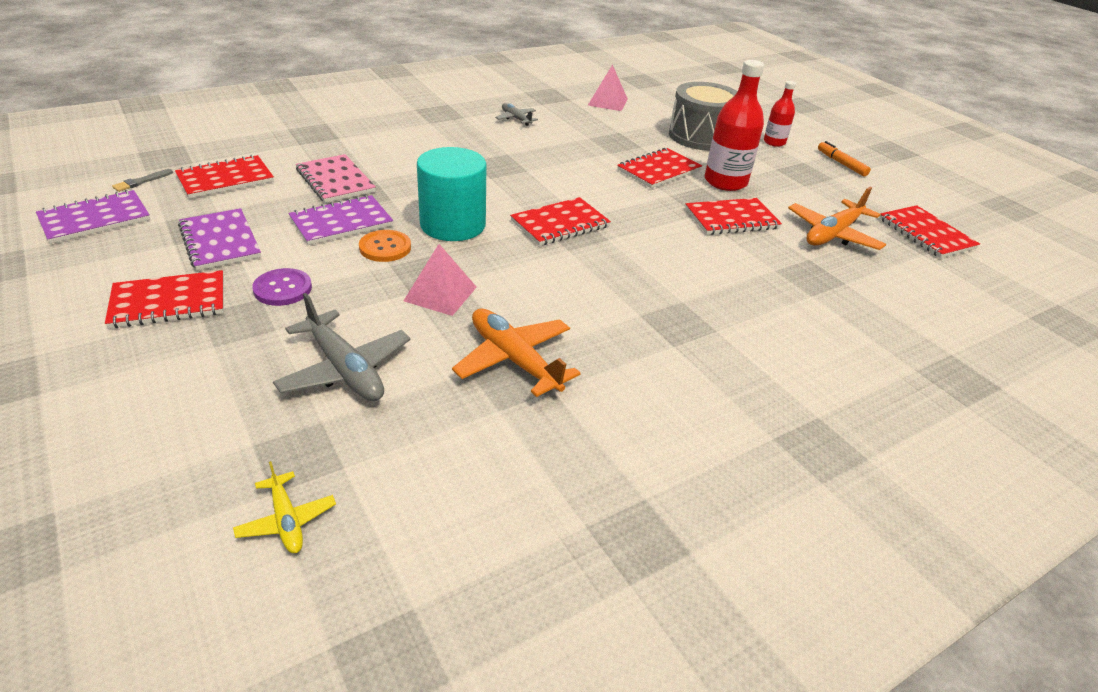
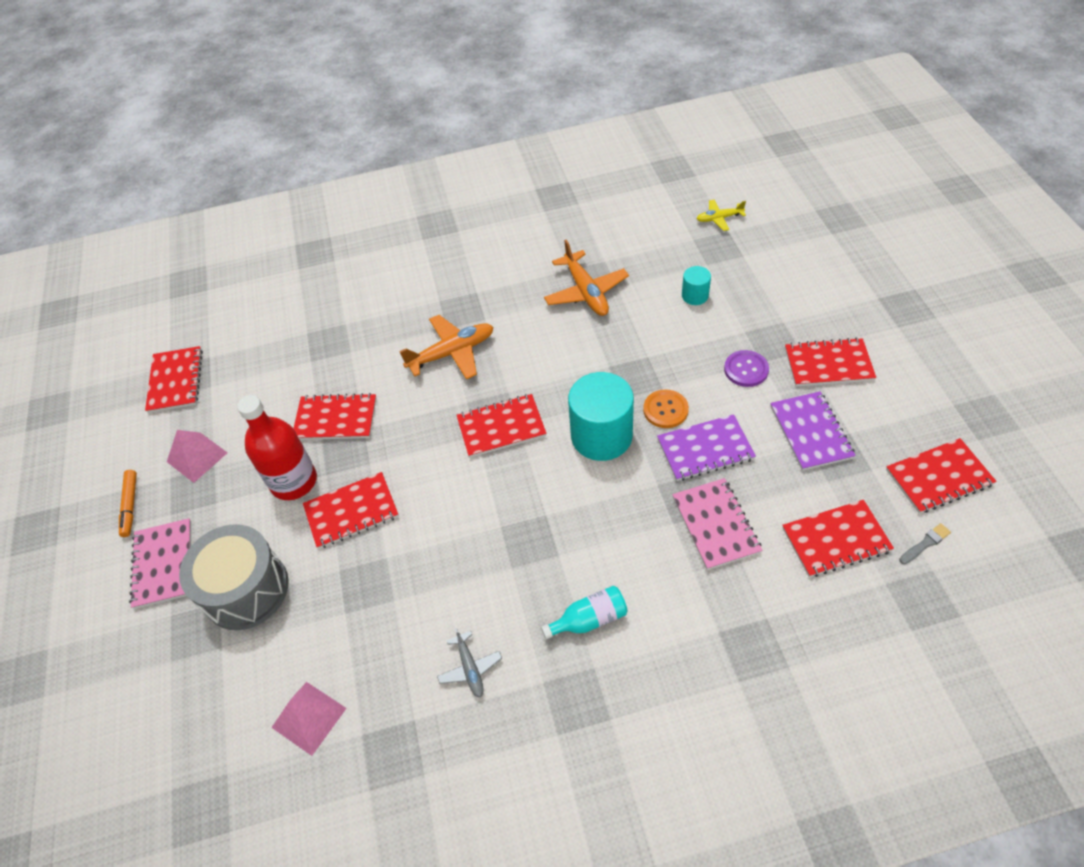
camera: 155 degrees left, 15 degrees up
purple notebook [36,190,150,244] -> red notebook [886,438,997,514]
yellow plane [233,461,336,553] -> yellow plane turned 90 degrees counterclockwise [696,199,746,231]
grey plane [273,293,411,401] -> turquoise cylinder [682,266,711,305]
pink pyramid [404,244,477,316] -> pink pyramid moved to [167,430,227,483]
red bottle [764,81,796,147] -> pink notebook [129,518,191,609]
orange plane [788,187,886,250] -> orange plane moved to [399,315,493,379]
none -> turquoise bottle [541,586,627,639]

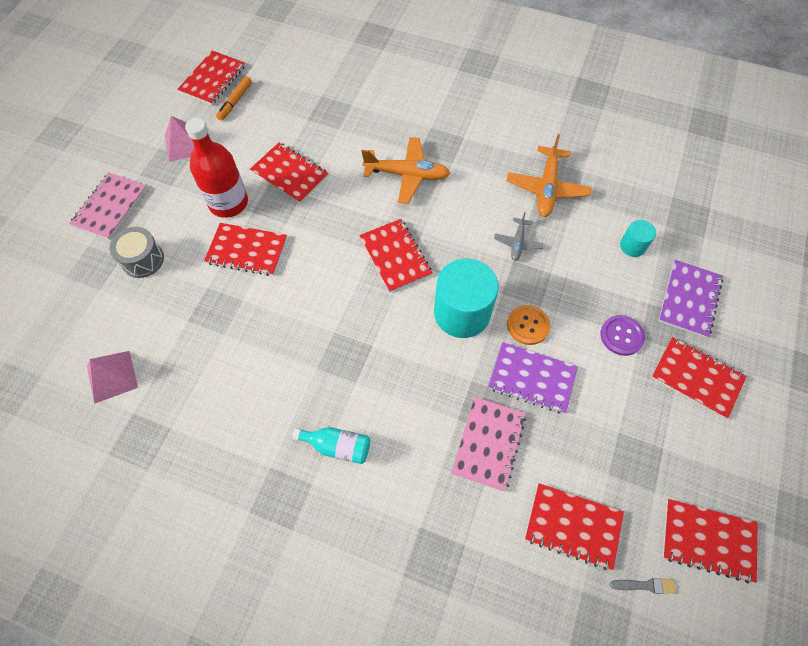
camera: 30 degrees right, 10 degrees up
orange marker [119,470,137,537] -> orange marker moved to [216,76,252,121]
grey drum [179,524,289,630] -> grey drum [109,227,164,278], size x0.60
grey plane [437,628,502,698] -> grey plane moved to [494,212,543,261]
red notebook [457,394,547,458] -> red notebook turned 45 degrees clockwise [360,219,432,293]
yellow plane [696,199,746,231] -> none
purple notebook [770,391,856,471] -> purple notebook moved to [658,260,723,338]

